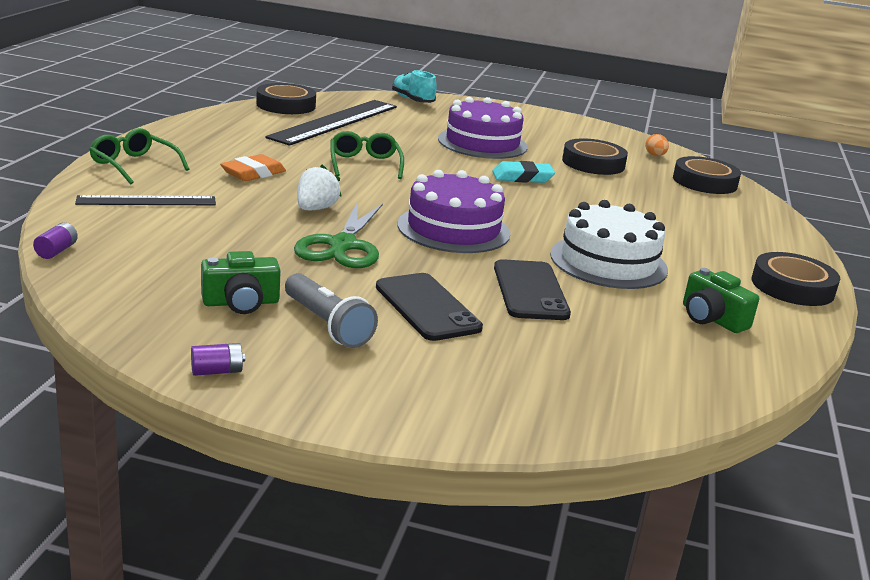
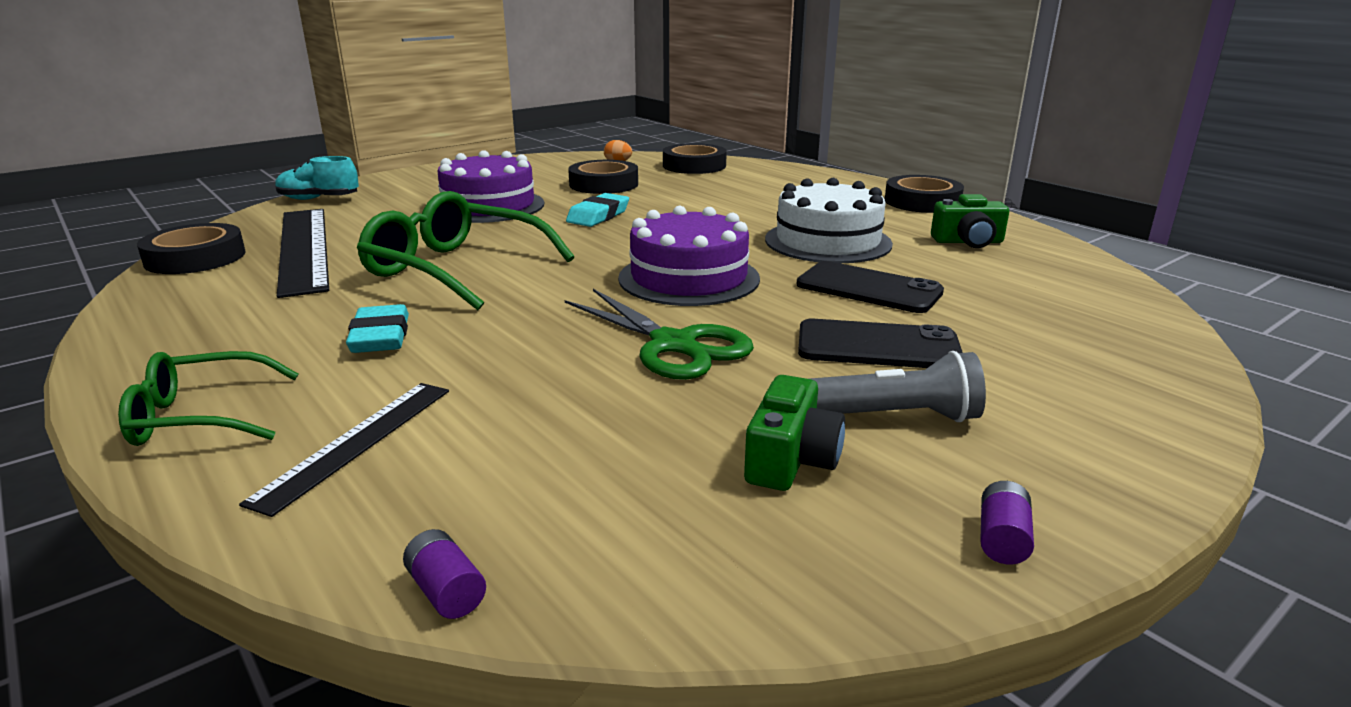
camera: 50 degrees left, 0 degrees up
orange eraser [220,154,286,181] -> turquoise eraser [346,304,409,353]
white strawberry [297,164,342,210] -> none
green glasses [330,131,404,179] -> green glasses [357,191,574,310], size x1.66

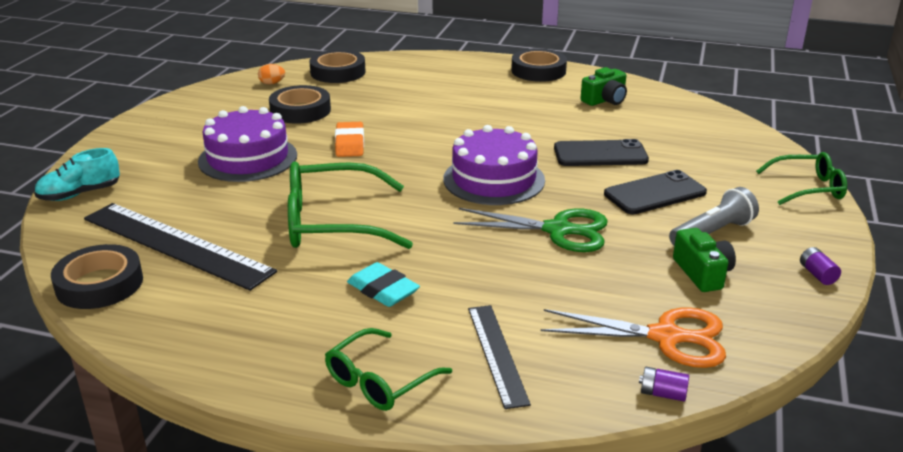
camera: 35 degrees left, 5 degrees up
turquoise eraser [566,193,629,227] -> orange eraser [335,122,364,157]
white cake [765,178,893,263] -> none
none -> orange scissors [541,307,726,368]
none -> green glasses [756,152,847,205]

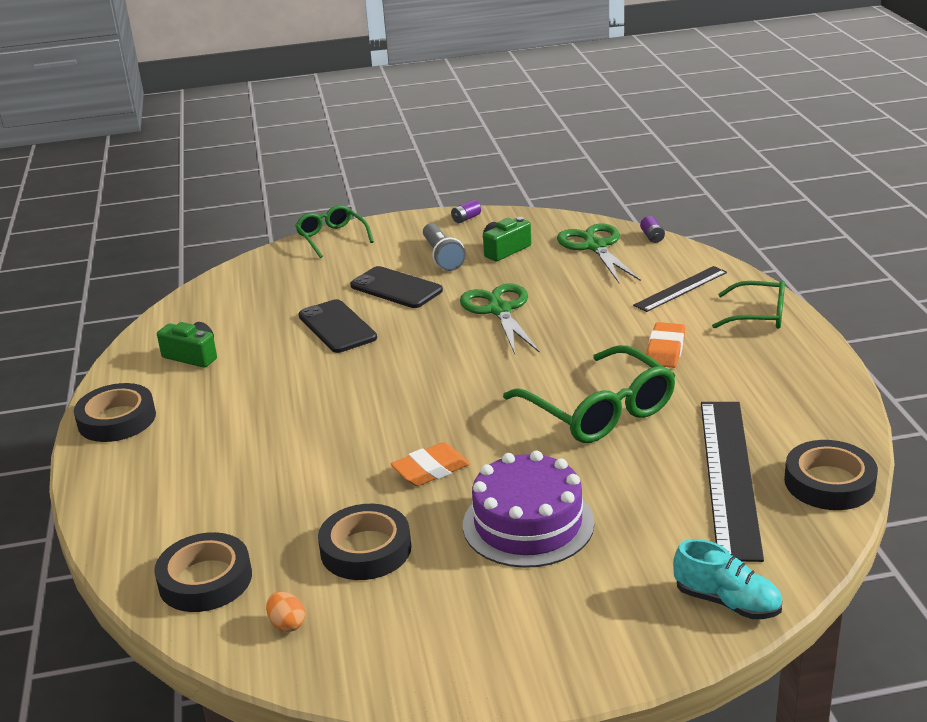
camera: 115 degrees left, 0 degrees up
turquoise eraser [347,262,420,307] -> orange eraser [646,322,685,368]
purple cake [443,125,545,205] -> none
orange scissors [541,307,726,368] -> green scissors [557,223,641,283]
grey flashlight [669,187,759,246] -> grey flashlight turned 135 degrees counterclockwise [423,223,466,271]

